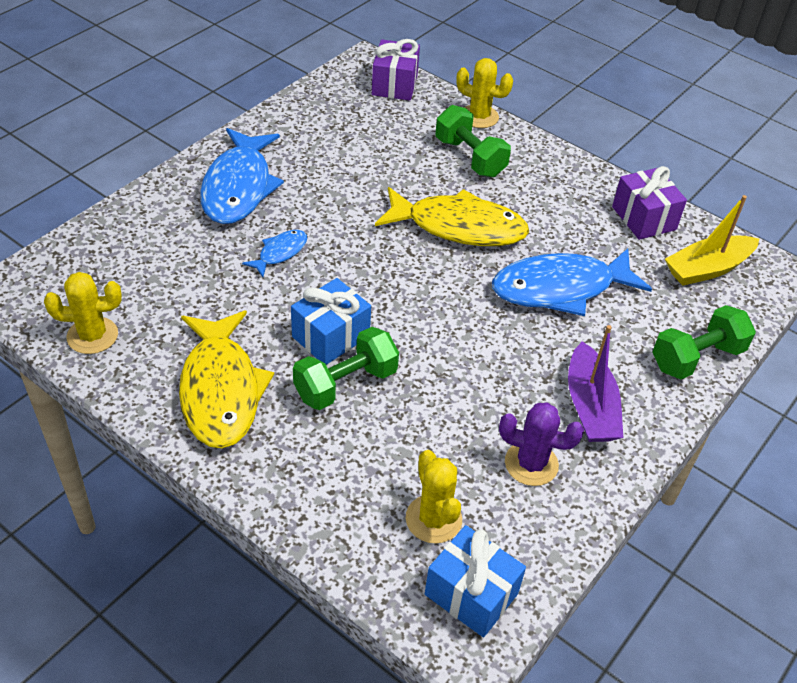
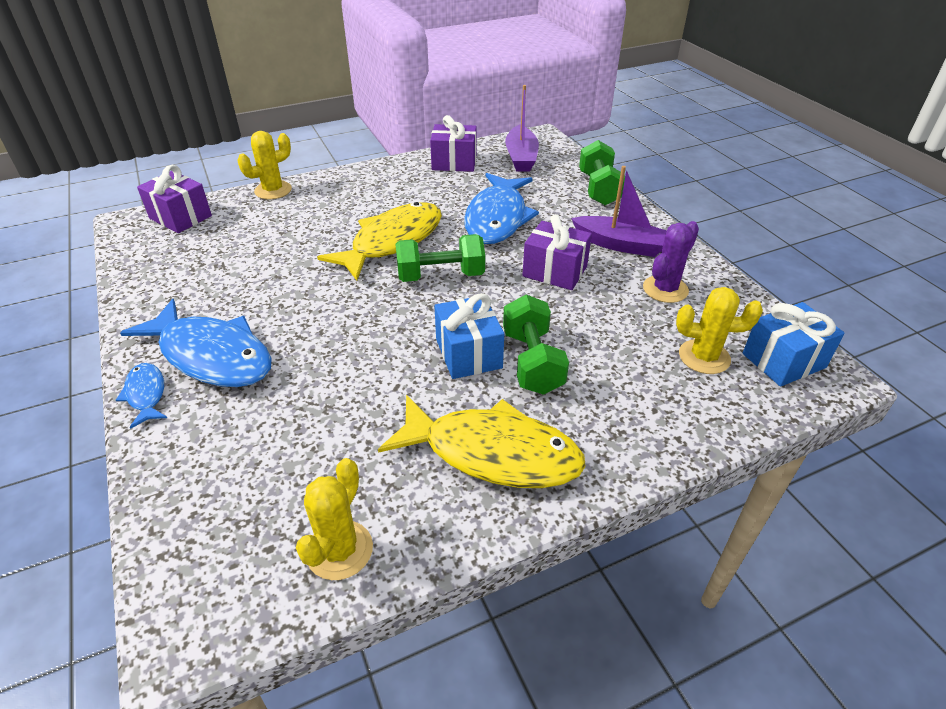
camera: 60 degrees left, 5 degrees down
blue fish [242,230,307,277] -> blue fish moved to [116,363,167,429]
green dumbbell [435,105,511,177] -> green dumbbell moved to [395,234,485,282]
yellow boat [665,195,759,286] -> purple boat [505,85,539,171]
none -> purple gift [522,214,592,290]

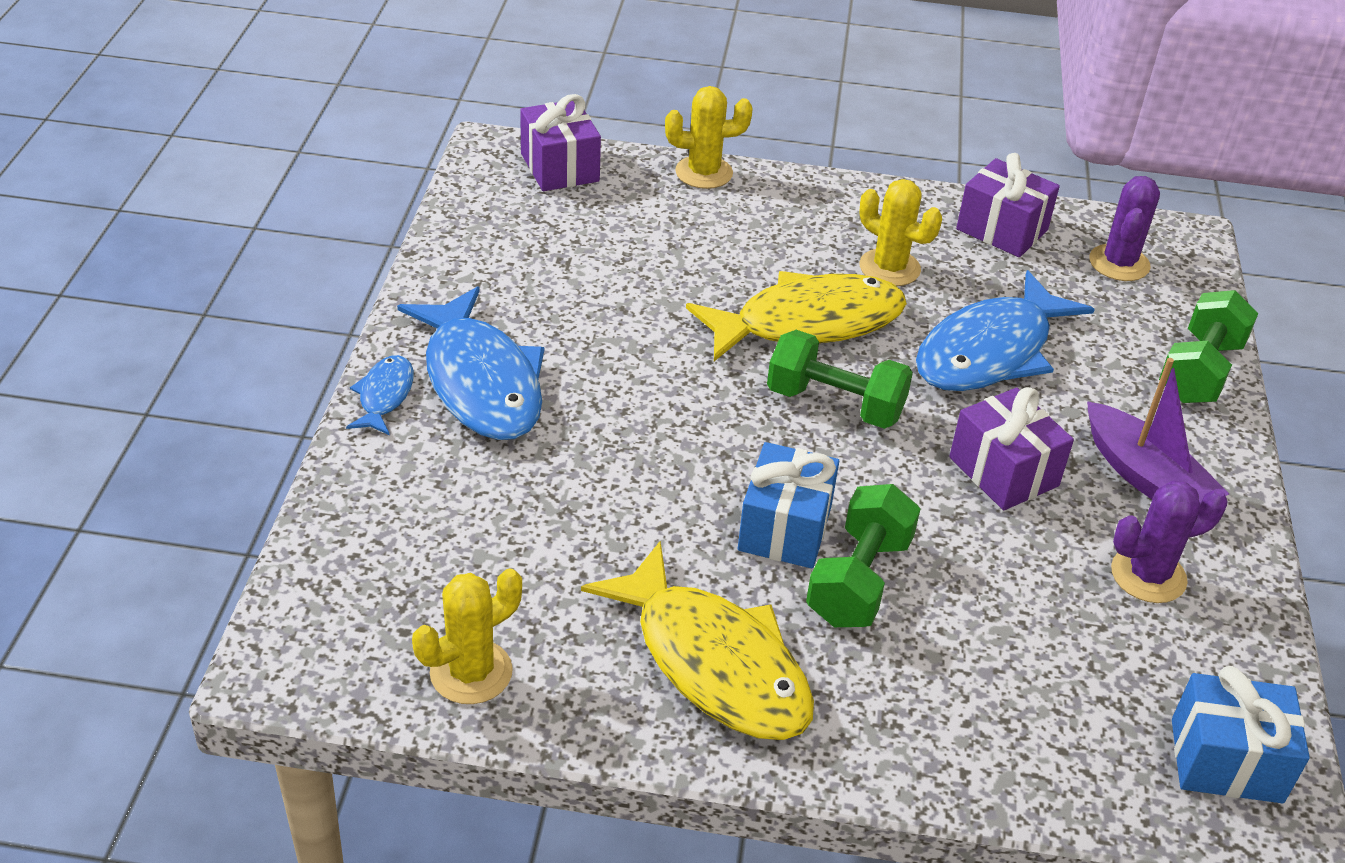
camera: 30 degrees right, 0 degrees up
purple boat [505,85,539,171] -> purple cactus [1089,176,1160,281]
yellow cactus [676,287,763,374] -> yellow cactus moved to [860,179,942,286]

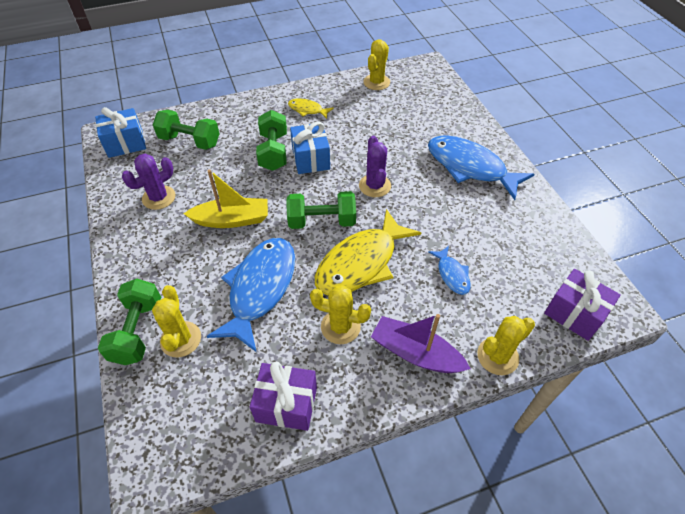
camera: 155 degrees right, 10 degrees up
blue fish [346,355,414,435] -> blue fish moved to [429,246,471,295]
yellow fish [581,541,814,740] -> yellow fish [288,98,334,119], size x0.48
purple gift [949,387,1074,510] -> yellow boat [183,169,268,228]
purple boat [1087,358,1229,504] -> purple boat moved to [371,314,471,373]
purple cactus [1089,176,1160,281] -> purple cactus moved to [359,136,391,197]
none -> yellow cactus [152,285,201,357]
none -> green dumbbell [153,110,220,150]

